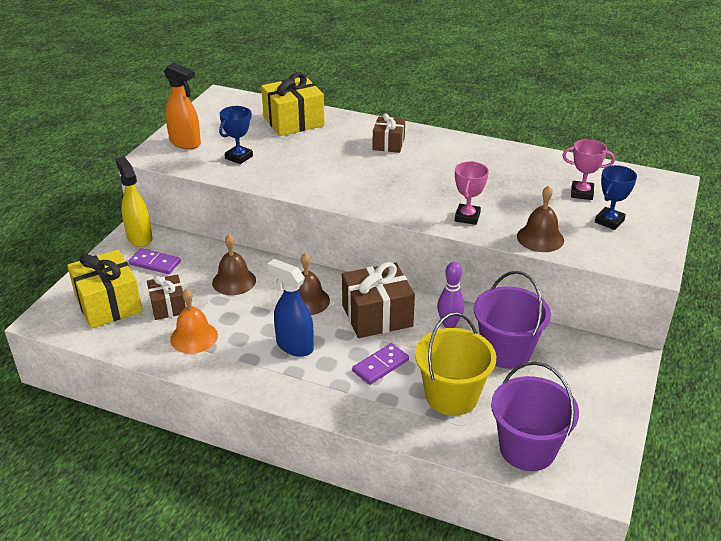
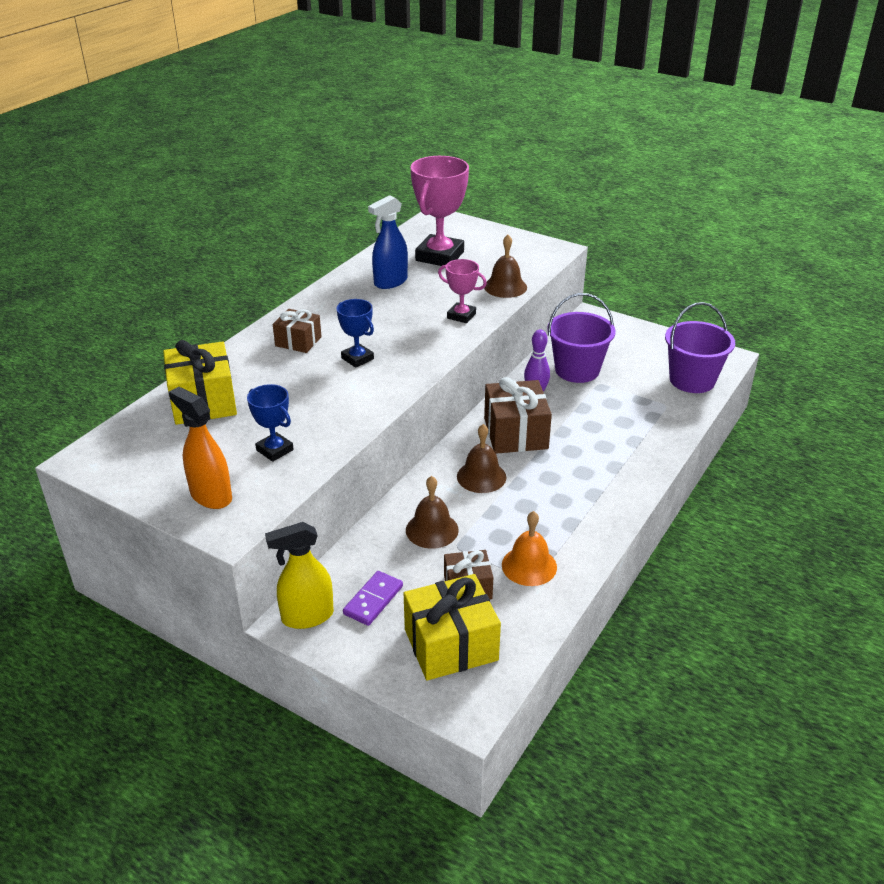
camera: 80 degrees left, 0 degrees up
orange spray bottle [164,63,201,149] -> orange spray bottle turned 90 degrees counterclockwise [169,387,232,509]
blue spray bottle [267,259,314,357] -> blue spray bottle moved to [368,195,408,289]
purple domino [352,343,409,385] -> none
yellow bucket [415,312,496,416] -> none
pink trophy [562,139,615,200] -> pink trophy [410,156,469,266], size x1.88
blue trophy [595,165,637,230] -> blue trophy moved to [336,299,374,368]

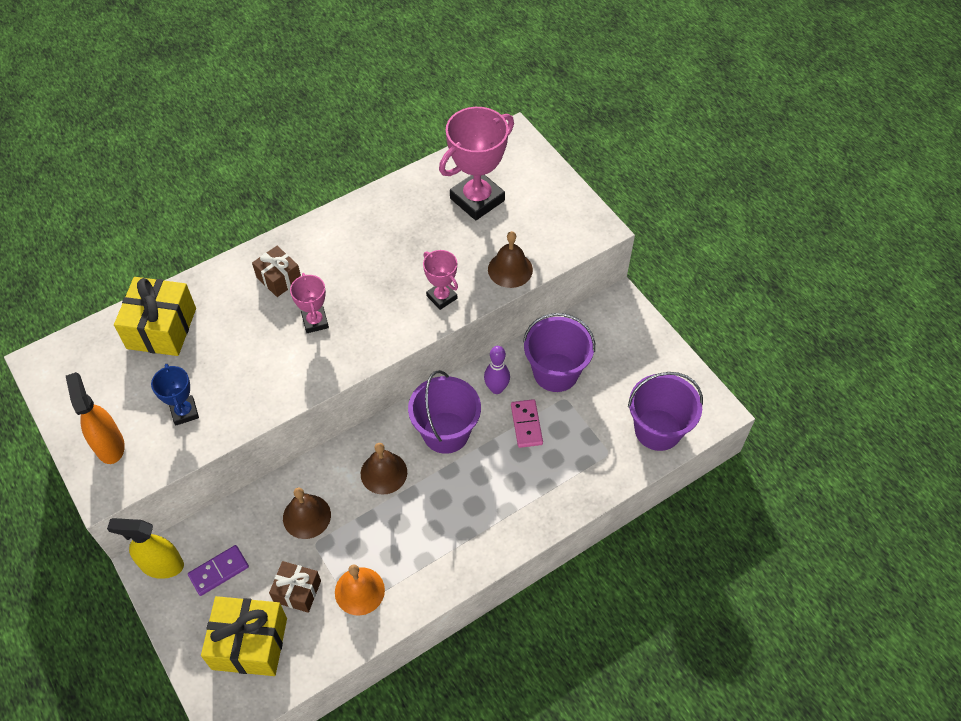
camera: 25 degrees right, 20 degrees up
blue trophy [336,299,374,368] -> pink trophy [290,273,329,333]
blue spray bottle [368,195,408,289] -> none
brown gift [484,377,552,454] -> purple bucket [408,370,481,454]
none -> pink domino [511,399,543,448]

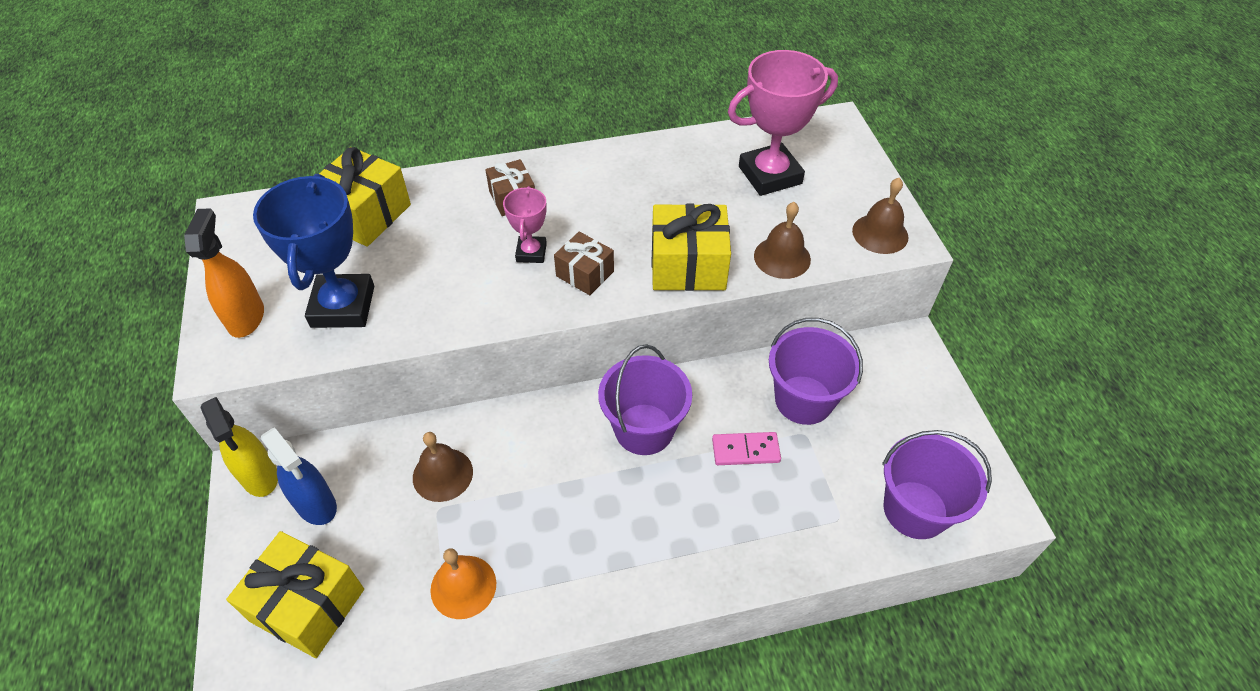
camera: 20 degrees right, 5 degrees down
yellow spray bottle [107,518,184,579] -> yellow spray bottle turned 150 degrees counterclockwise [200,397,278,497]
blue trophy [151,364,199,425] -> blue trophy [253,174,374,328], size x1.88
purple domino [188,545,249,596] -> blue spray bottle [261,427,337,525]
brown gift [269,561,321,613] -> brown gift moved to [554,232,614,295]
brown bell [361,443,407,494] -> brown bell moved to [852,178,908,254]
pink trophy [423,250,458,310] -> yellow gift [651,204,731,291]
purple bowling pin [484,346,510,394] -> none
pink domino [511,399,543,448] -> pink domino turned 75 degrees clockwise [712,432,781,465]

